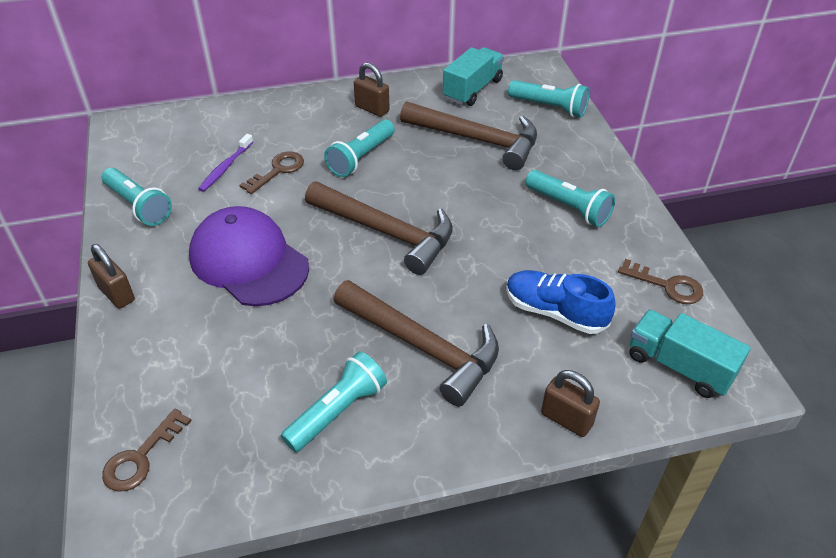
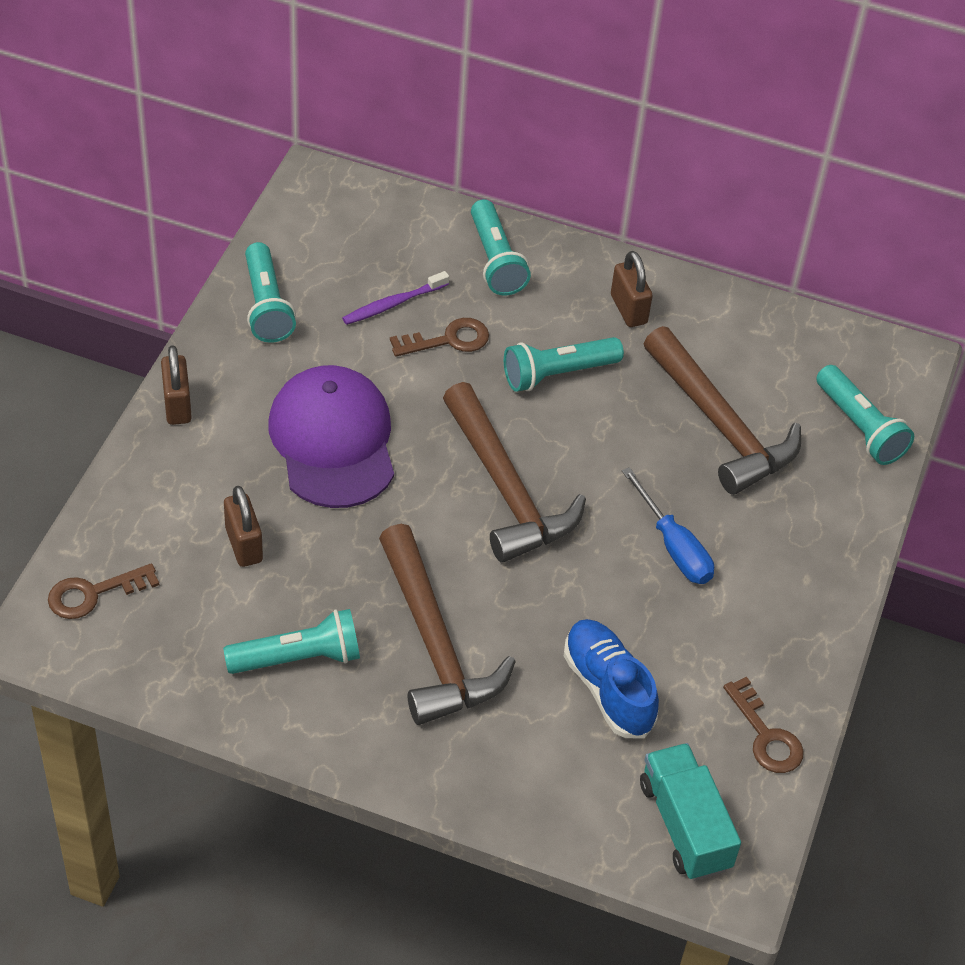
camera: 30 degrees right, 5 degrees up
turquoise truck [443,47,504,106] -> none
turquoise flashlight [526,170,615,227] -> turquoise flashlight moved to [471,199,531,296]
brown padlock [541,370,600,437] -> brown padlock moved to [224,486,263,567]
none -> blue screwdriver [622,467,714,584]

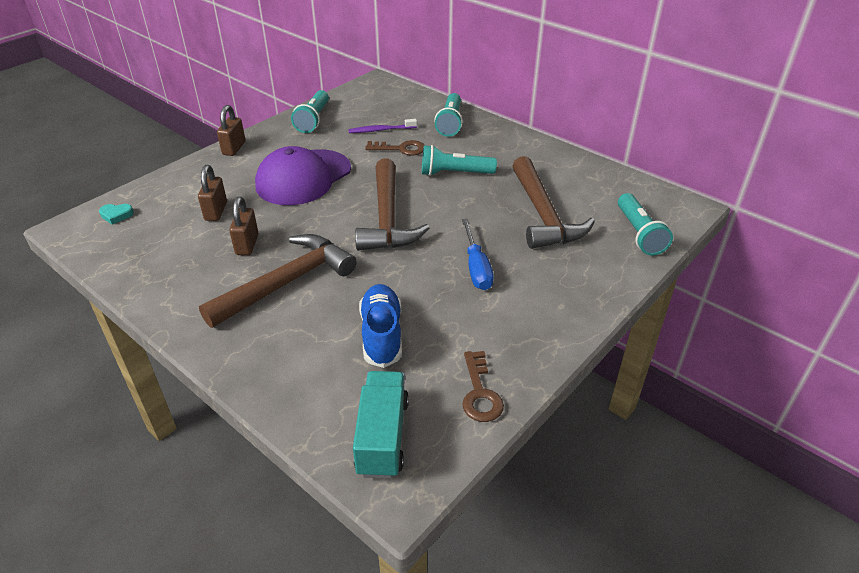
camera: 25 degrees right, 10 degrees down
brown key [48,563,159,619] -> turquoise heart [99,204,134,225]
turquoise flashlight [223,609,360,674] -> none
purple cap [268,365,394,508] -> purple cap turned 150 degrees counterclockwise [255,146,351,205]
brown hammer [379,524,516,725] -> brown hammer turned 135 degrees counterclockwise [199,234,357,328]
brown padlock [611,251,653,327] -> brown padlock moved to [229,196,258,255]

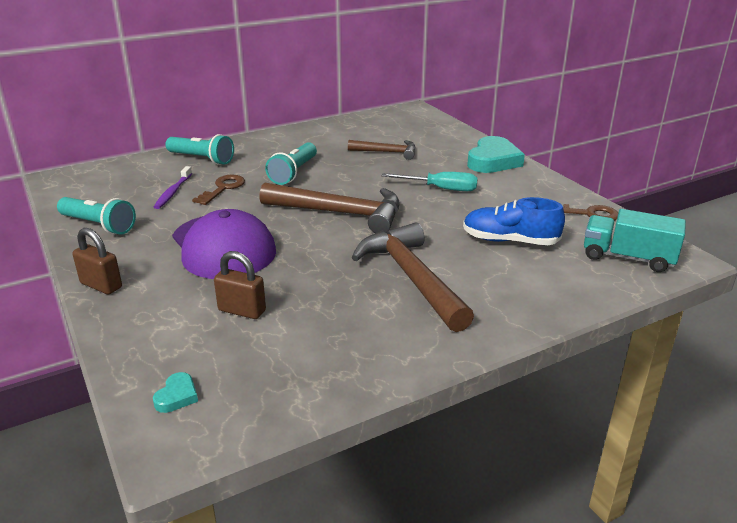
camera: 70 degrees left, 10 degrees down
brown padlock [229,196,258,255] -> none
blue screwdriver [462,219,494,290] -> turquoise screwdriver [382,172,478,191]
brown hammer [512,156,595,249] -> brown hammer [348,140,416,160], size x0.57
turquoise flashlight [618,193,673,255] -> none
none -> turquoise heart [467,136,525,173]

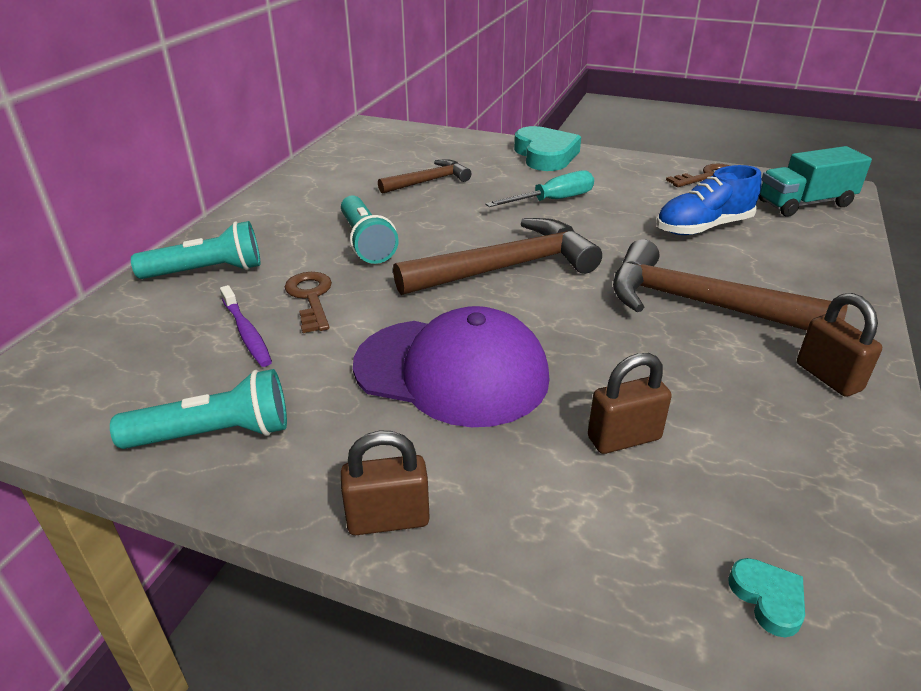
camera: 40 degrees left, 5 degrees up
none -> brown padlock [797,293,882,397]

